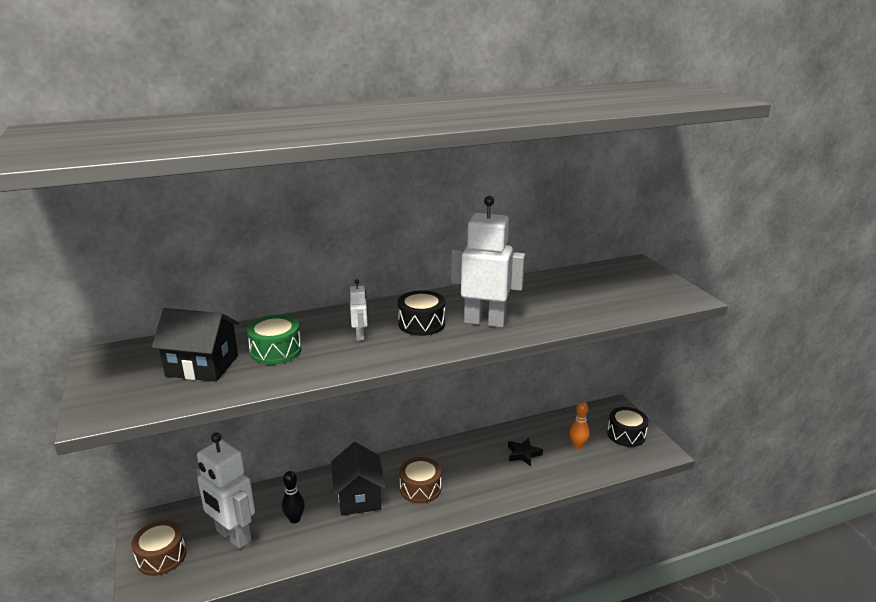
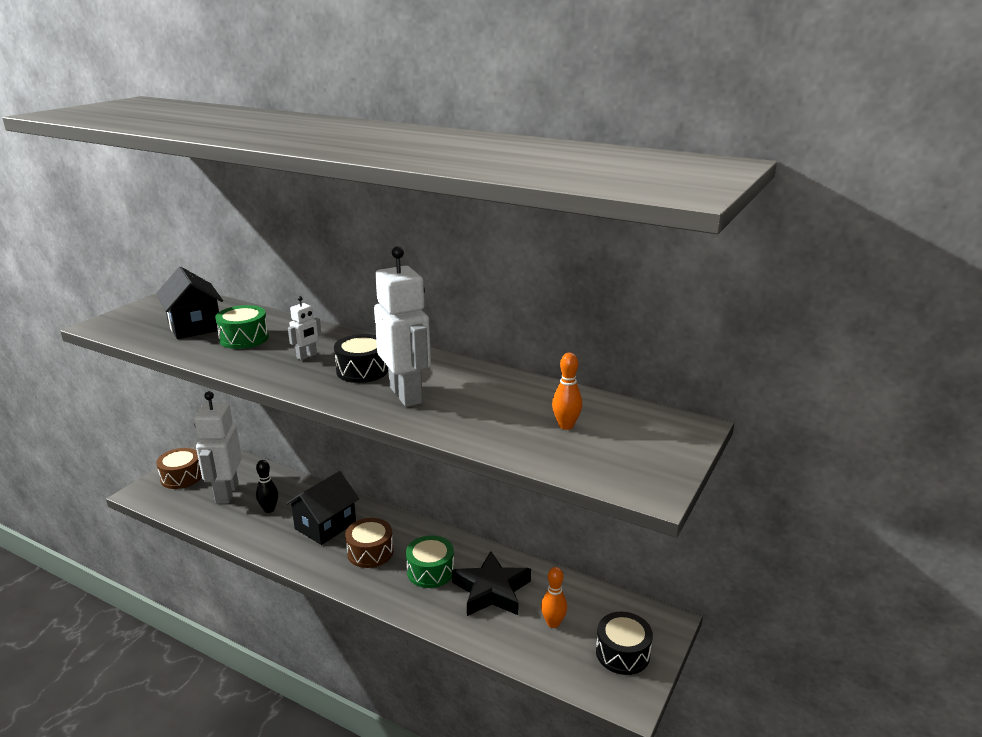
camera: 50 degrees right, 0 degrees up
black star [508,438,543,466] -> black star [452,551,531,616], size x1.78
none -> green drum [406,535,454,588]
none -> orange bowling pin [552,353,582,430]

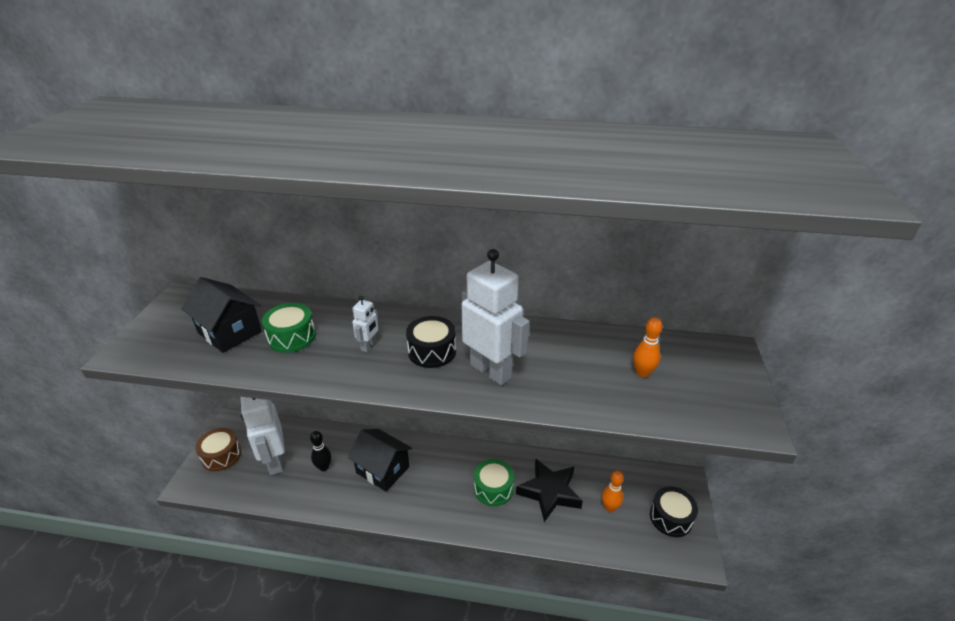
camera: 20 degrees left, 10 degrees up
black house [286,471,359,545] -> black house turned 75 degrees counterclockwise [348,429,412,492]
brown drum [345,518,393,568] -> none

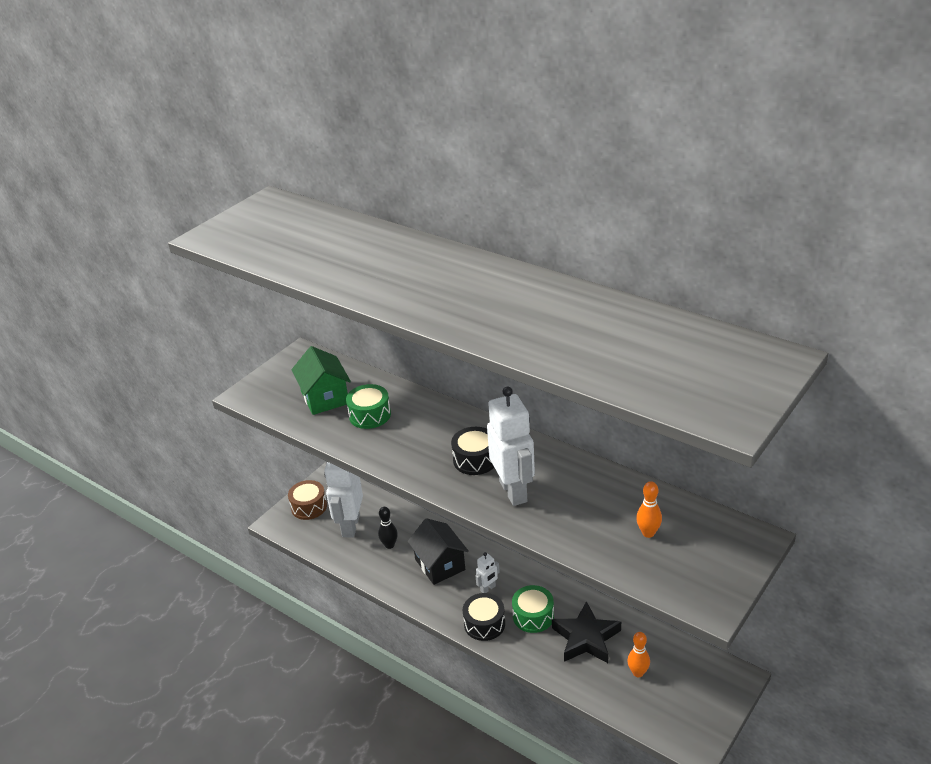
camera: 30 degrees right, 0 degrees up
black house [181,277,262,353] -> green house [291,346,351,415]
white robot [352,296,378,352] -> white robot moved to [476,552,500,593]
black drum [650,487,698,537] -> black drum moved to [462,593,505,641]

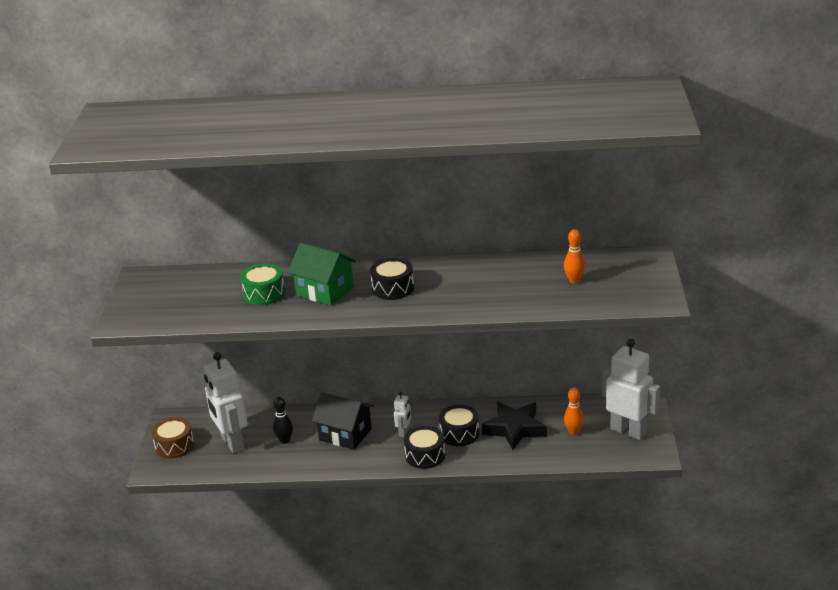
camera: 35 degrees left, 5 degrees down
green house [291,346,351,415] -> green house moved to [288,242,356,306]
white robot [487,386,535,506] -> white robot moved to [602,339,660,440]
green drum [512,585,554,633] -> black drum [439,405,479,446]

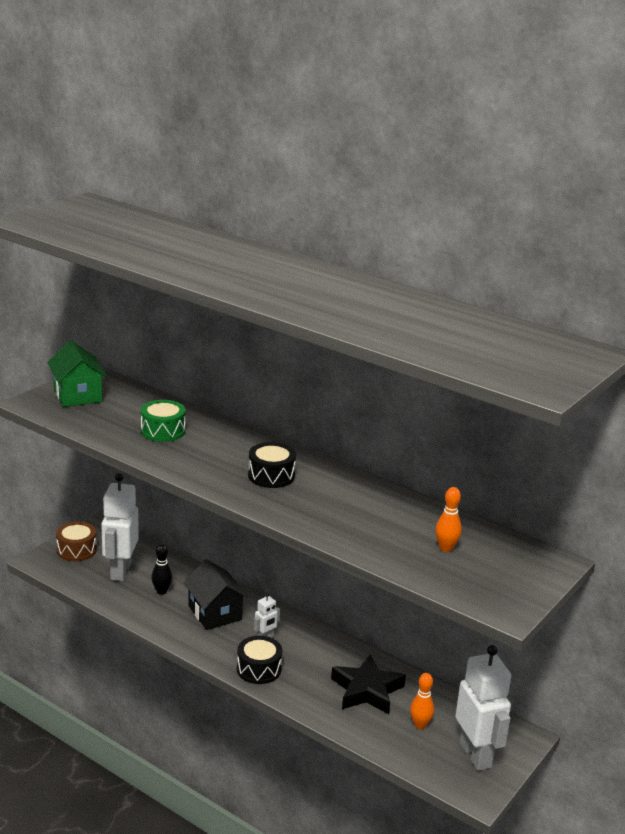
camera: 30 degrees right, 5 degrees down
green house [288,242,356,306] -> green house moved to [47,340,107,407]
black drum [439,405,479,446] -> none

